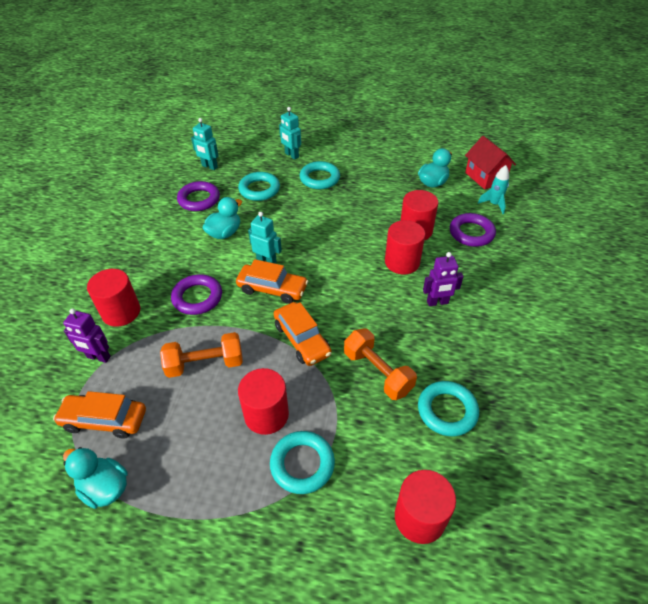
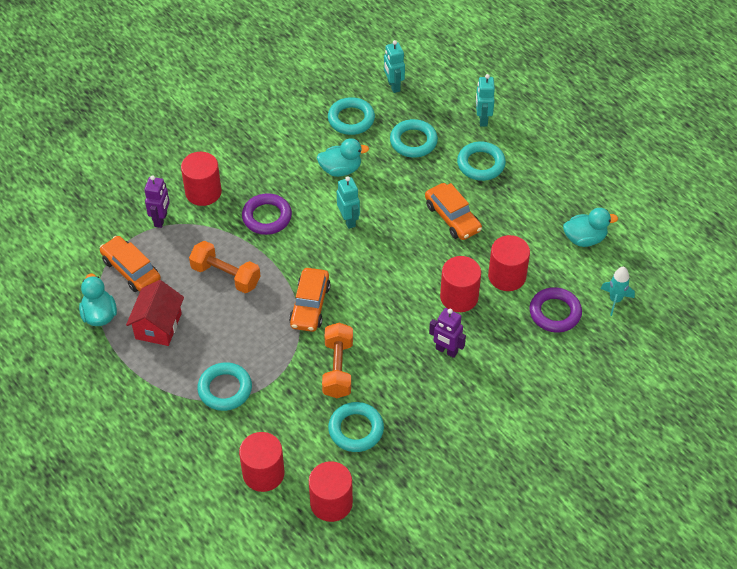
camera: 40 degrees right, 5 degrees up
purple robot [63,308,111,363] -> purple robot turned 135 degrees counterclockwise [144,176,170,228]
purple ring [177,181,220,211] -> turquoise ring [328,97,375,135]
orange car [236,259,308,304] -> orange car moved to [425,183,482,240]
red cylinder [238,368,289,435] -> red cylinder moved to [309,461,353,522]
red house [465,136,516,190] -> red house moved to [126,280,184,346]

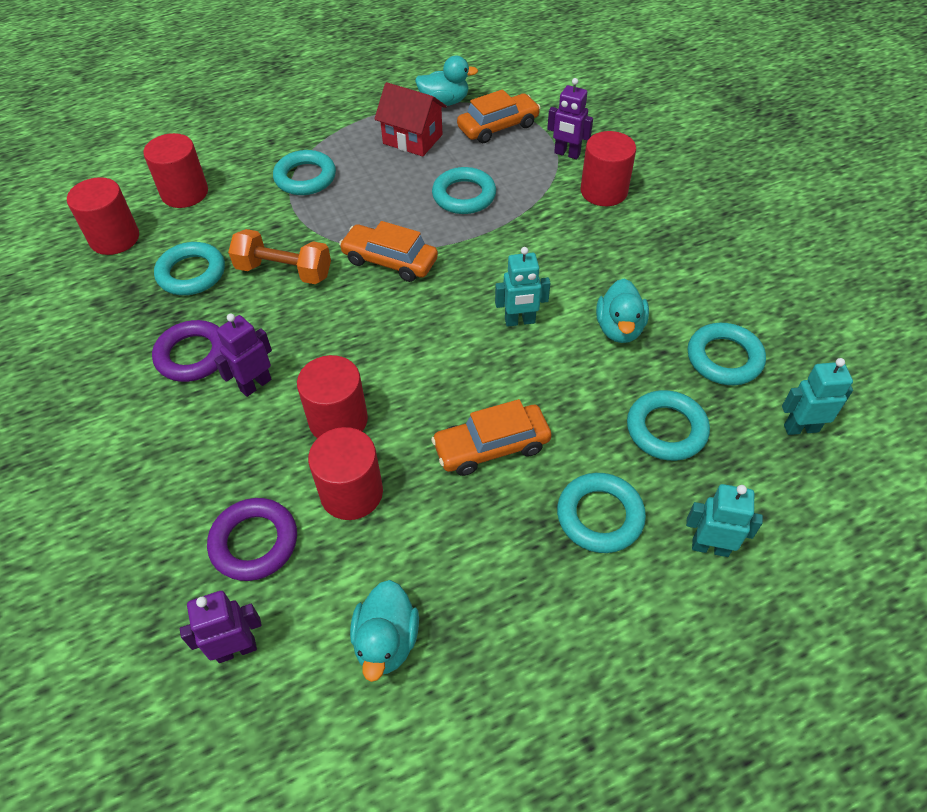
camera: 105 degrees right, 0 degrees up
orange dumbbell [189,241,261,293] -> turquoise ring [432,167,496,214]
purple ring [242,193,292,235] -> purple ring moved to [152,320,223,382]
turquoise rocket [601,267,635,316] -> purple robot [180,591,262,663]

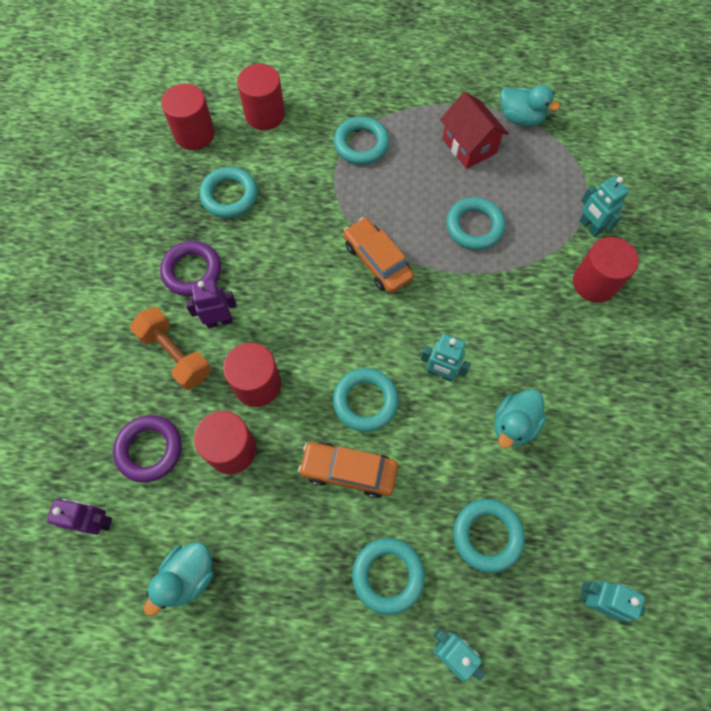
camera: 30 degrees right, 15 degrees up
orange dumbbell [228,229,331,284] -> orange dumbbell moved to [130,307,211,390]
orange car [457,89,541,143] -> none
purple robot [547,78,593,159] -> turquoise robot [579,176,629,237]
turquoise ring [688,323,766,385] -> turquoise ring moved to [333,368,399,432]

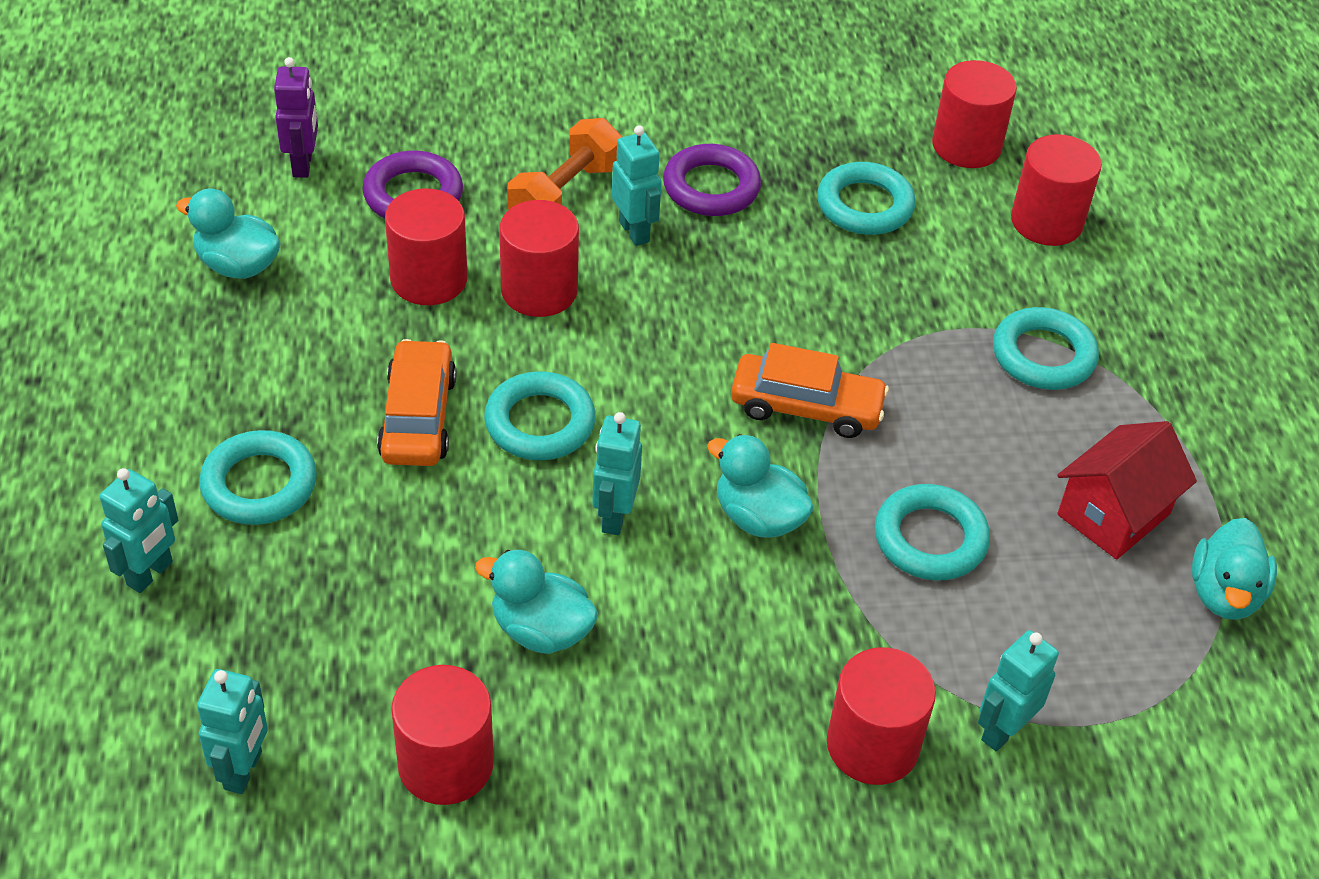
camera: 75 degrees right, 20 degrees down
purple robot [185,280,237,328] -> turquoise robot [612,125,662,246]
orange car [343,217,414,293] -> orange car turned 60 degrees clockwise [731,343,889,438]
turquoise ring [453,499,525,573] -> none
none -> red cylinder [391,665,494,805]
none -> turquoise duck [707,434,814,538]

